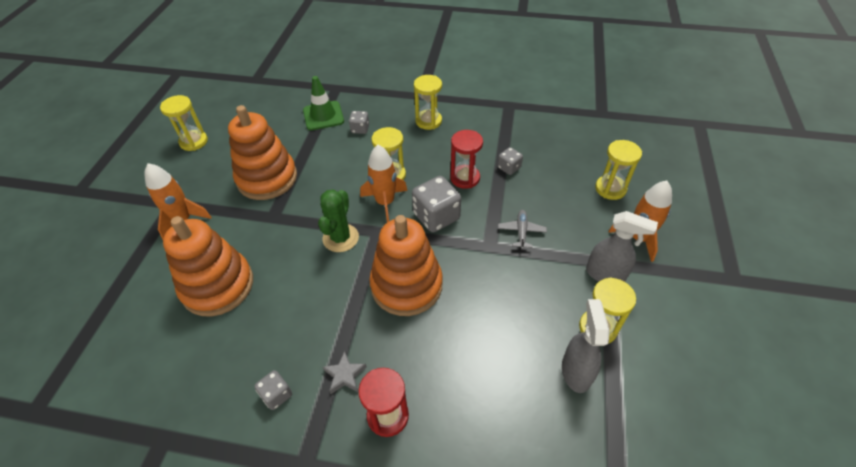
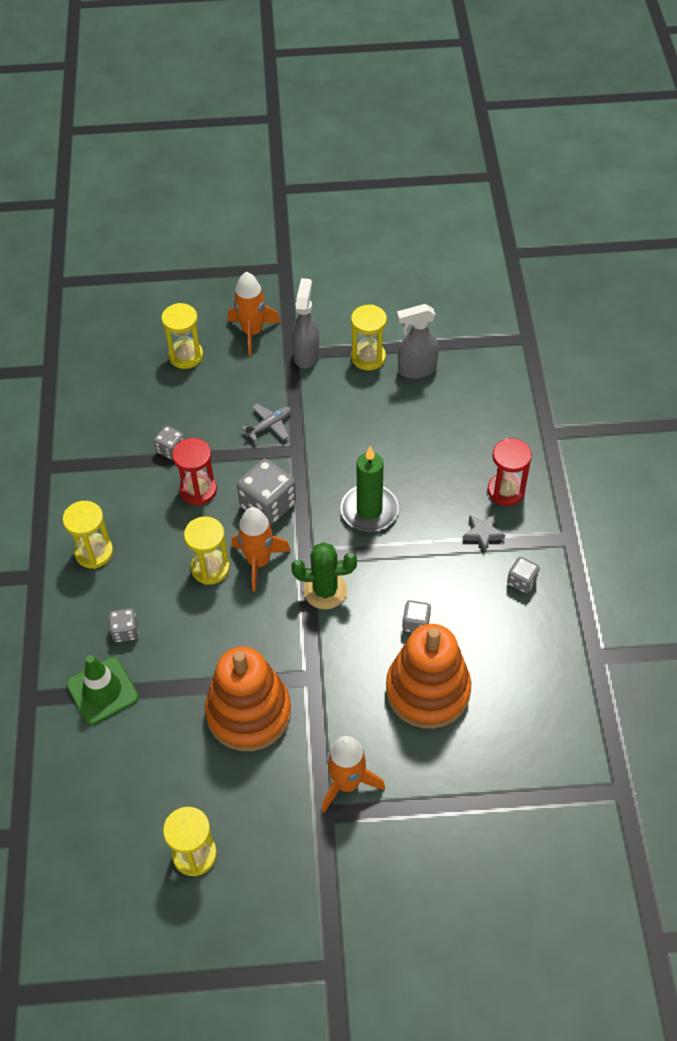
camera: 105 degrees left, 5 degrees up
orange stacking toy [369,215,443,316] -> green candle [341,446,399,532]
grey plane [498,210,547,250] -> grey plane turned 150 degrees clockwise [242,404,291,441]
none -> grey dice [402,600,431,633]

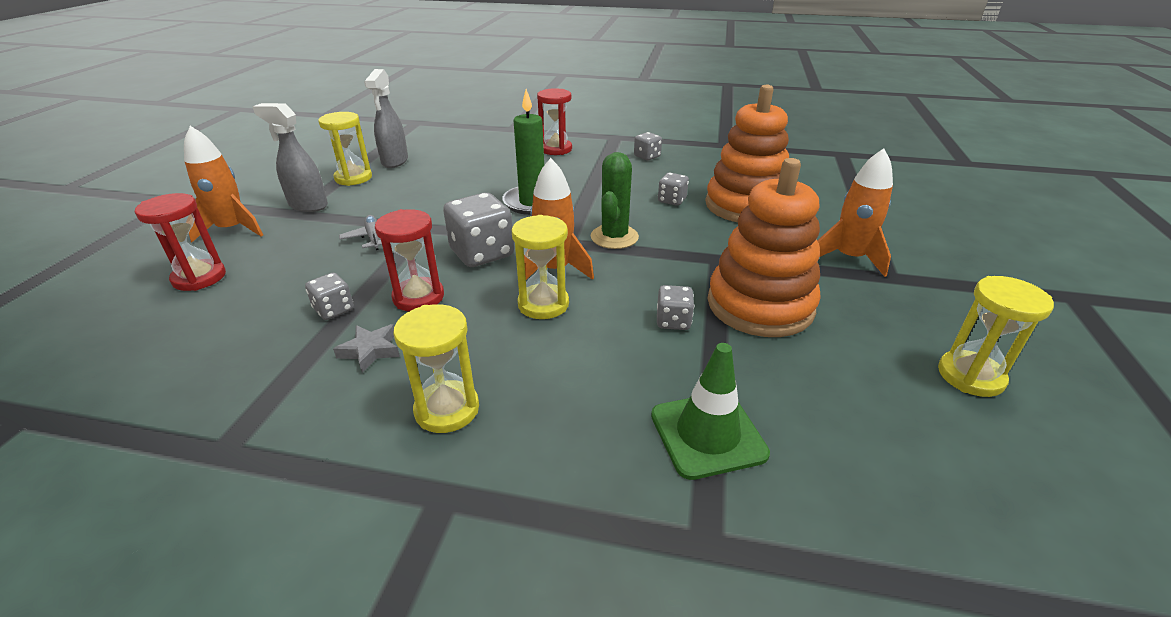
camera: 75 degrees left, 20 degrees down
grey dice [109,608,139,643] -> grey dice moved to [657,285,694,330]
yellow hourglass [161,303,203,369] -> red hourglass [135,193,226,291]
grey star [463,515,505,552] -> grey star moved to [333,324,400,373]

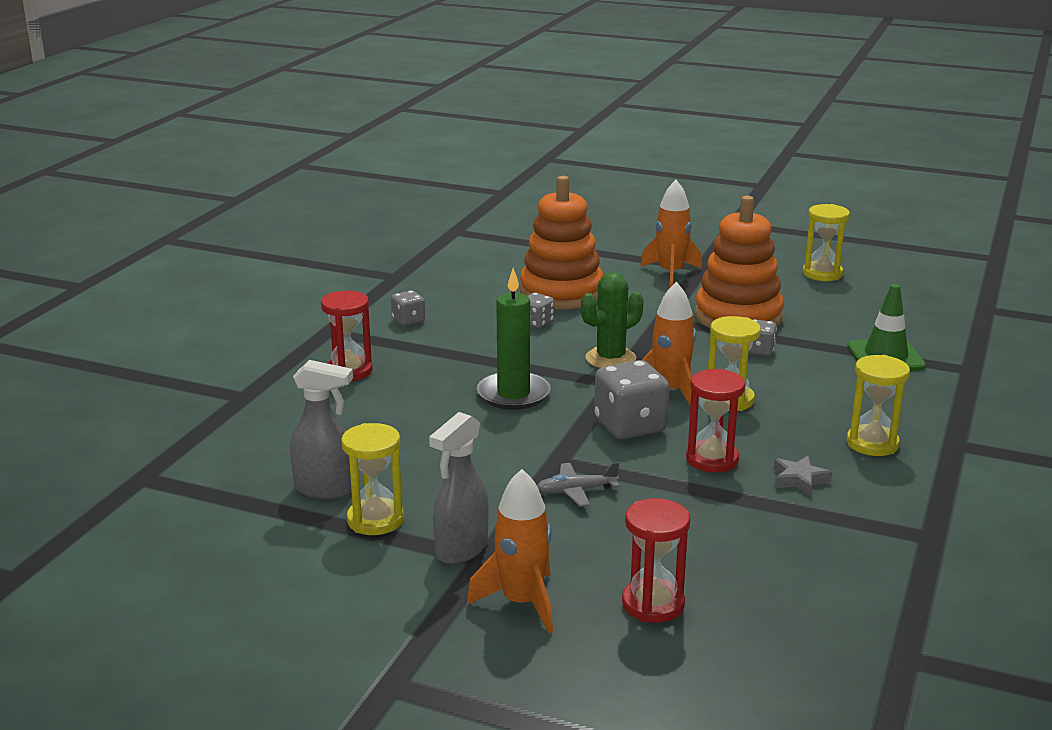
camera: 80 degrees left, 10 degrees down
grey dice [305,273,354,320] -> none
green cactus [591,152,639,249] -> green cactus turned 60 degrees counterclockwise [581,272,644,368]

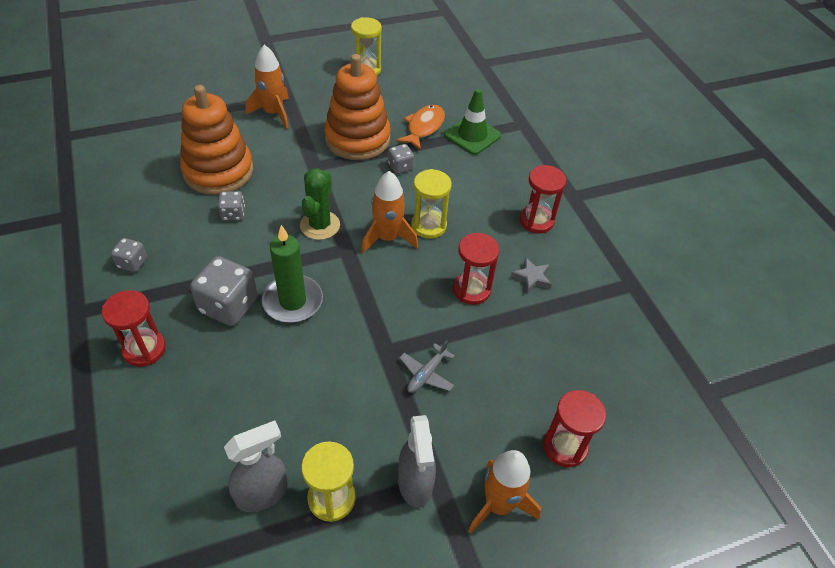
camera: 45 degrees left, 25 degrees up
grey dice [594,360,669,439] -> grey dice moved to [190,256,258,326]
yellow hourglass [847,355,910,456] -> red hourglass [519,165,566,233]
none -> orange fish [396,105,445,150]

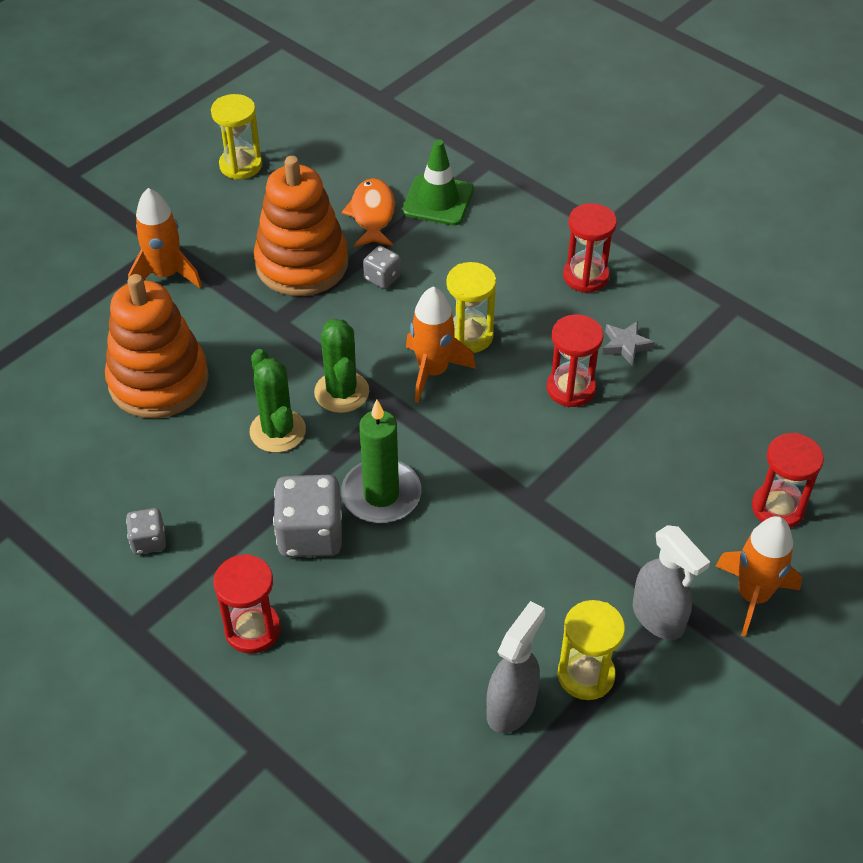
camera: 25 degrees left, 0 degrees up
grey dice [218,191,245,221] -> none
grey plane [400,341,455,393] -> none
none -> green cactus [250,349,306,453]

